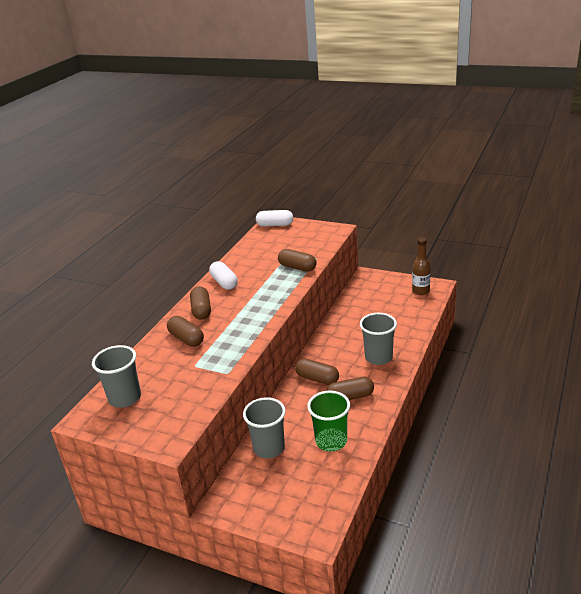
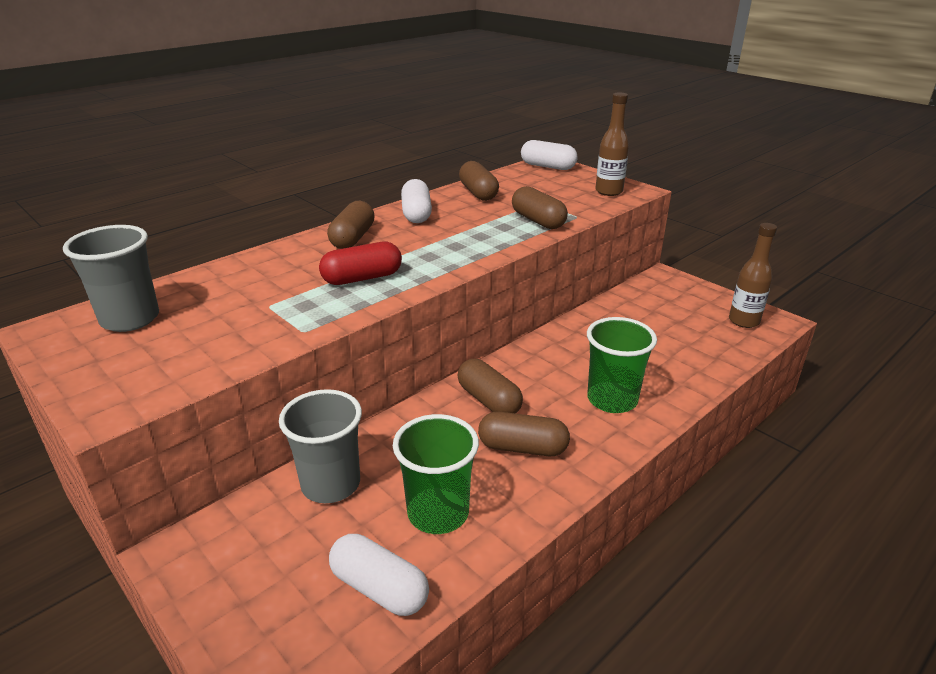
camera: 20 degrees right, 0 degrees up
brown capsule [167,316,204,347] -> brown capsule moved to [459,161,499,201]
grey cup [360,313,397,365] -> green cup [587,317,657,413]
none -> red capsule [319,242,402,285]
none -> white capsule [329,534,429,616]
none -> brown bottle [595,93,629,196]

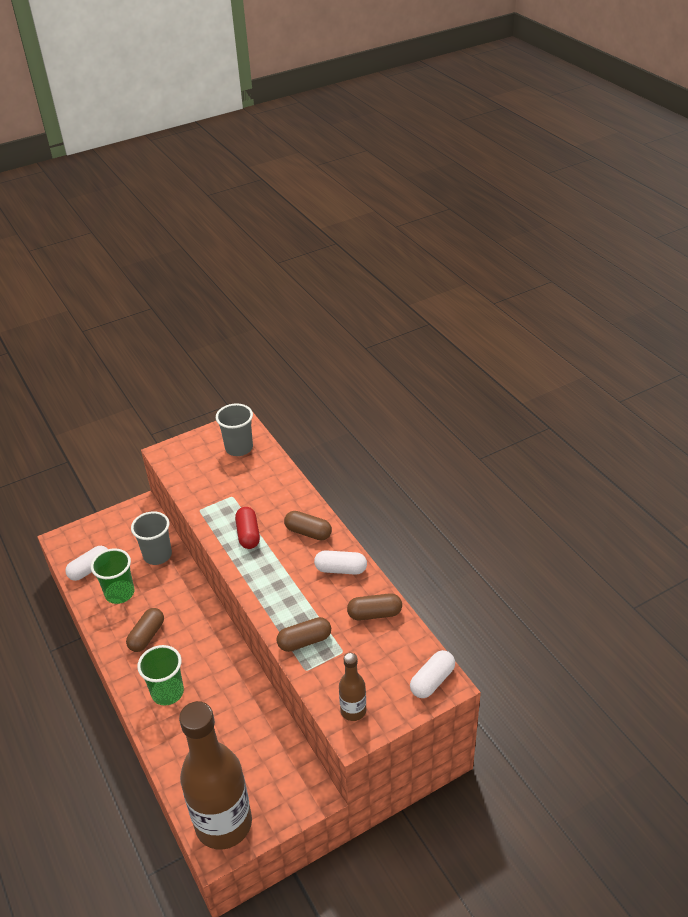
camera: 105 degrees right, 10 degrees up
brown capsule [457,359,523,414] -> none
brown bottle [729,223,777,328] -> brown bottle [179,701,252,849], size x2.20

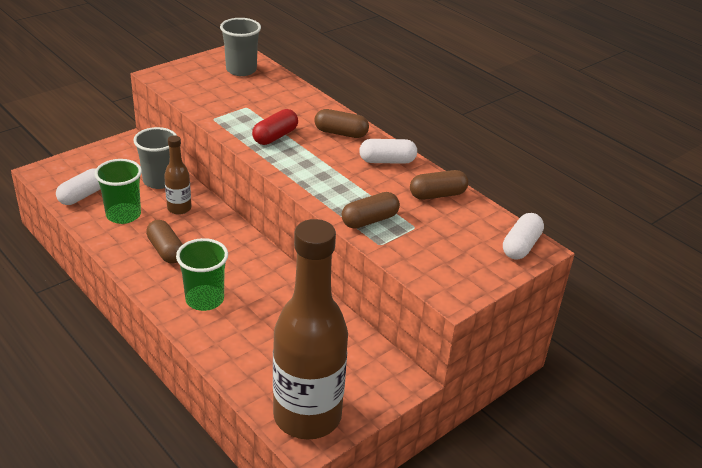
camera: 15 degrees left, 5 degrees down
brown capsule [126,608,164,652] -> brown capsule turned 45 degrees counterclockwise [146,220,183,264]
red capsule [235,507,260,549] -> red capsule turned 60 degrees clockwise [252,109,298,145]
brown bottle [339,653,366,721] -> brown bottle moved to [164,135,191,215]

